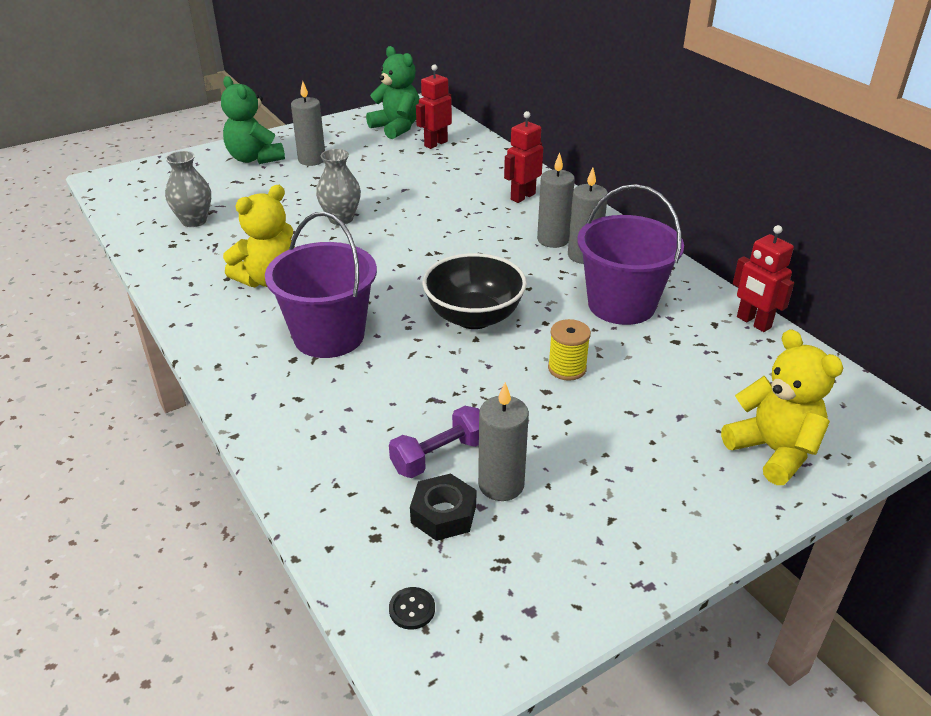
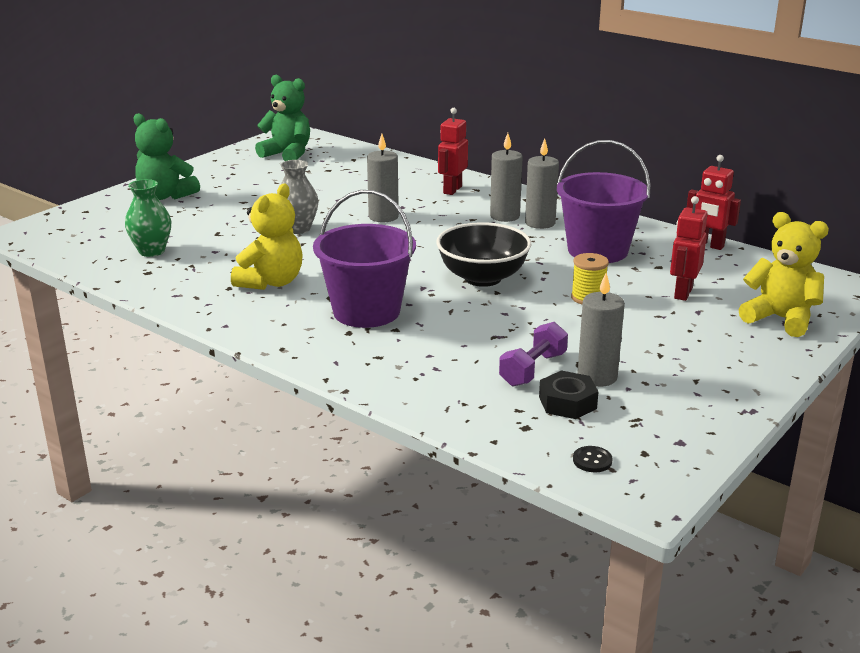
camera: 20 degrees left, 10 degrees down
grey vase [165,151,211,227] -> green vase [125,179,171,257]
grey candle [291,81,325,166] -> grey candle moved to [367,134,399,222]
red robot [416,64,452,149] -> red robot moved to [670,196,708,301]

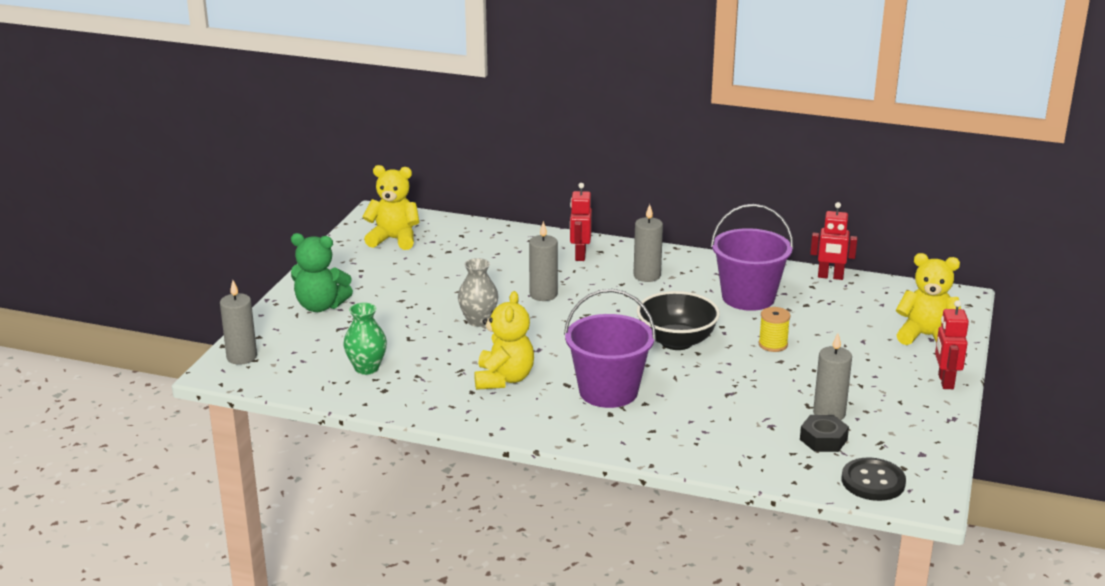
camera: 20 degrees left, 0 degrees up
green teddy bear [255,75,310,161] -> yellow teddy bear [363,165,419,250]
purple dumbbell [499,322,568,386] -> none
grey candle [525,138,559,229] -> grey candle moved to [220,280,257,365]
black button [573,446,613,472] -> black button [842,458,906,501], size x2.09
red robot [670,196,708,301] -> red robot moved to [935,300,969,389]

